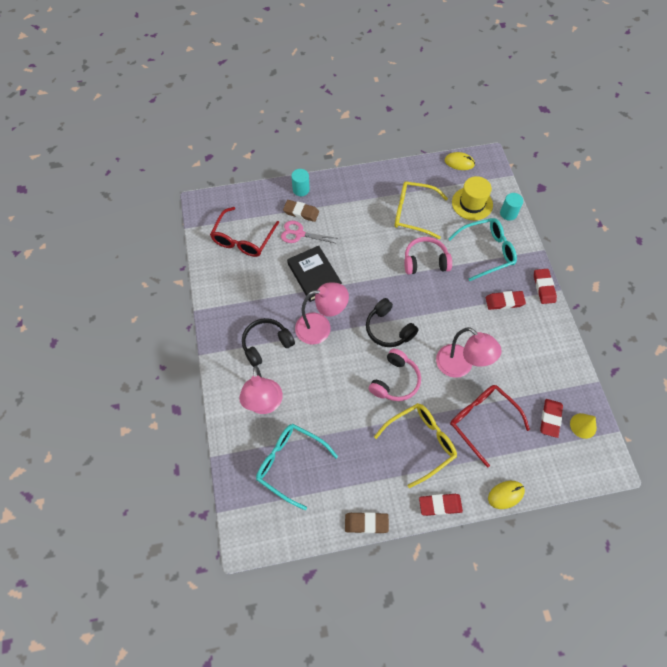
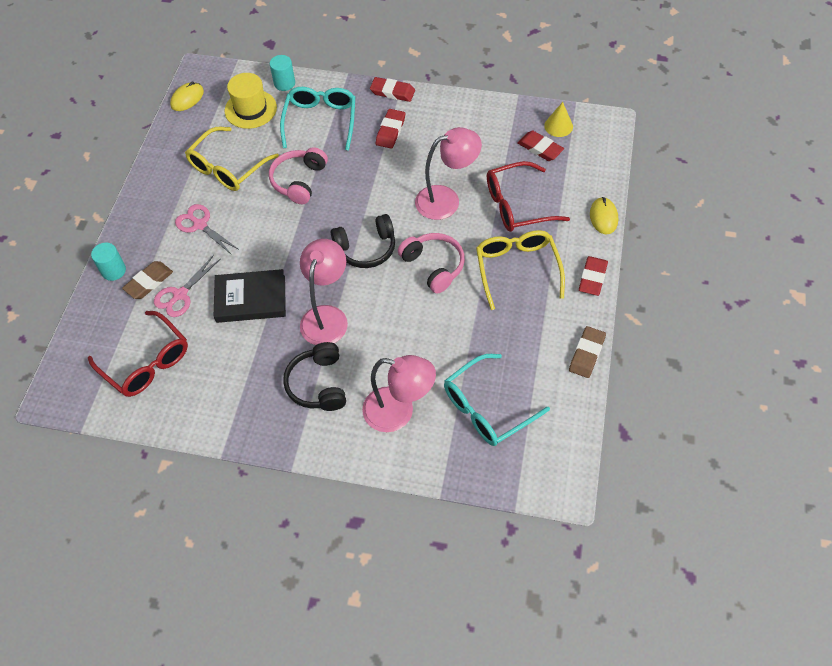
camera: 65 degrees left, 5 degrees down
none -> pink scissors [175,204,238,255]

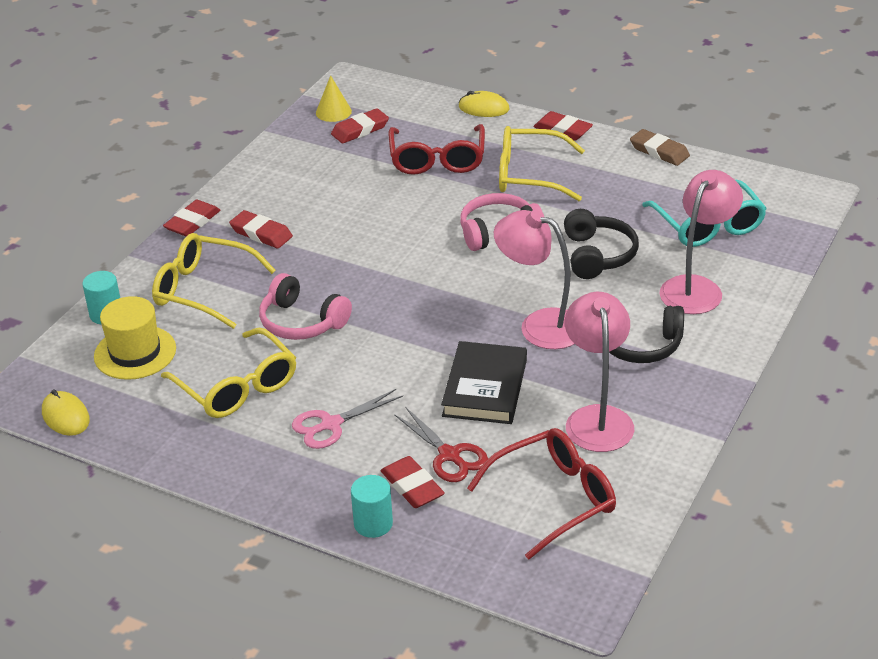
camera: 75 degrees left, 20 degrees down
brown eraser [122,261,173,299] -> red eraser [381,456,445,508]
pink scissors [154,255,220,317] -> red scissors [394,407,488,482]
turquoise glasses [280,87,355,151] -> yellow glasses [152,233,276,329]
black headphones [331,214,395,268] -> black headphones moved to [564,209,639,279]
pink lamp [415,127,482,220] -> pink lamp moved to [565,292,634,452]

